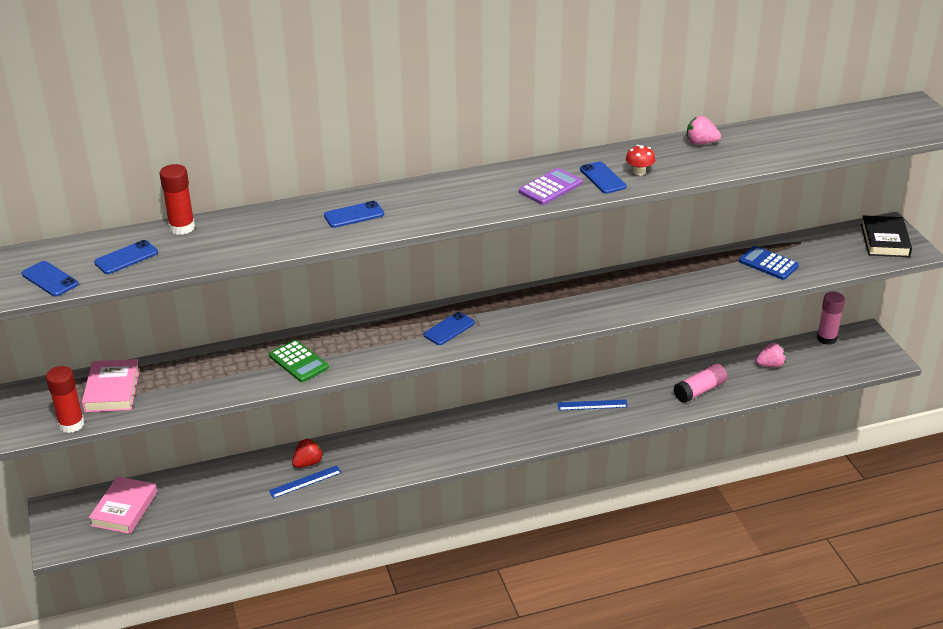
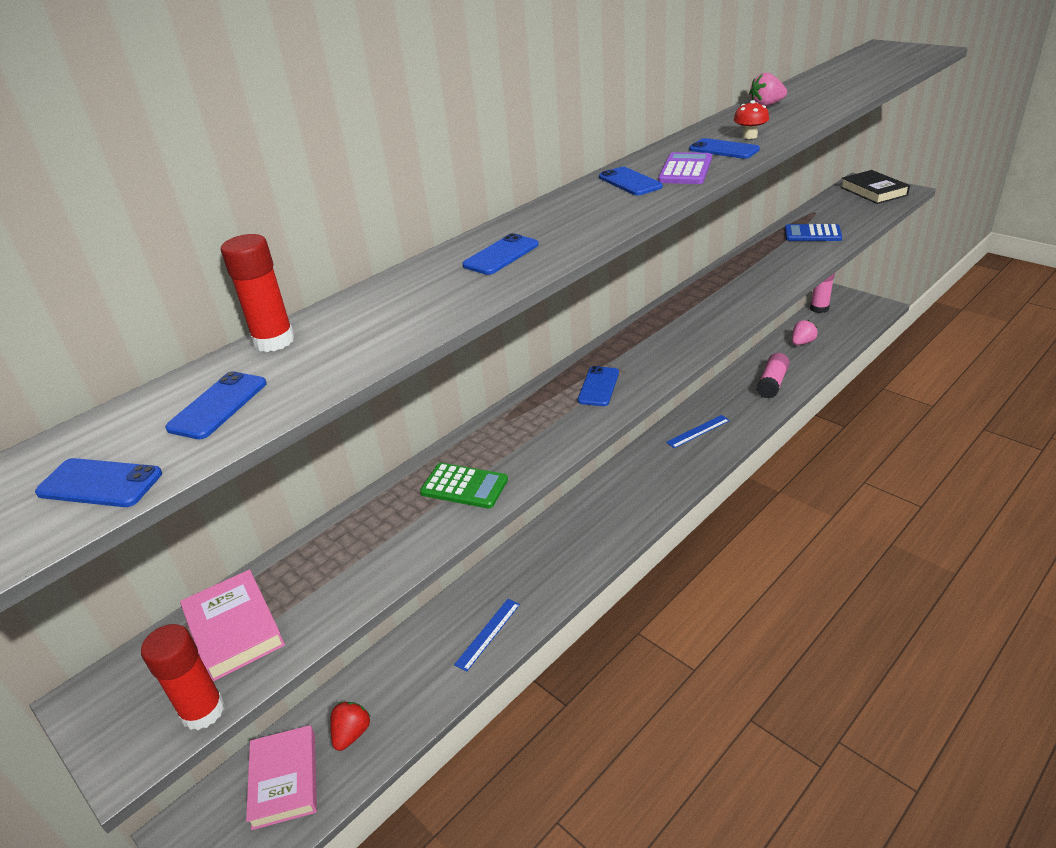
camera: 25 degrees left, 0 degrees up
red strawberry [292,438,323,468] -> red strawberry moved to [330,702,371,751]
none -> blue phone [599,167,663,196]

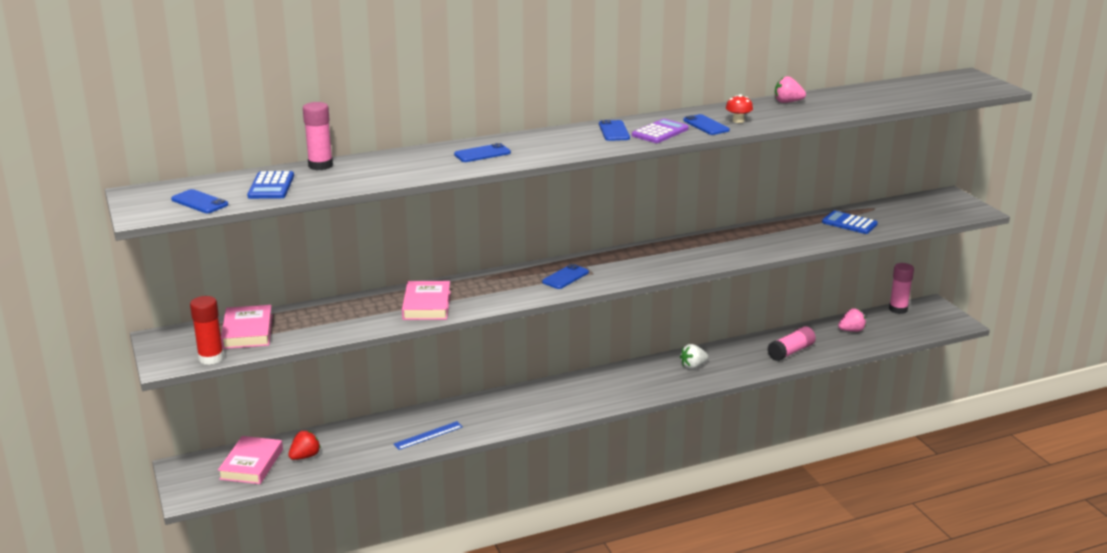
camera: 20 degrees right, 10 degrees down
blue phone [165,371,267,439] -> blue calculator [247,171,294,199]
red glue stick [221,234,295,352] -> pink glue stick [303,102,333,170]
green calculator [420,463,508,509] -> pink book [402,281,451,320]
blue ruler [666,415,730,448] -> white strawberry [680,344,708,369]
black book [840,170,910,204] -> none

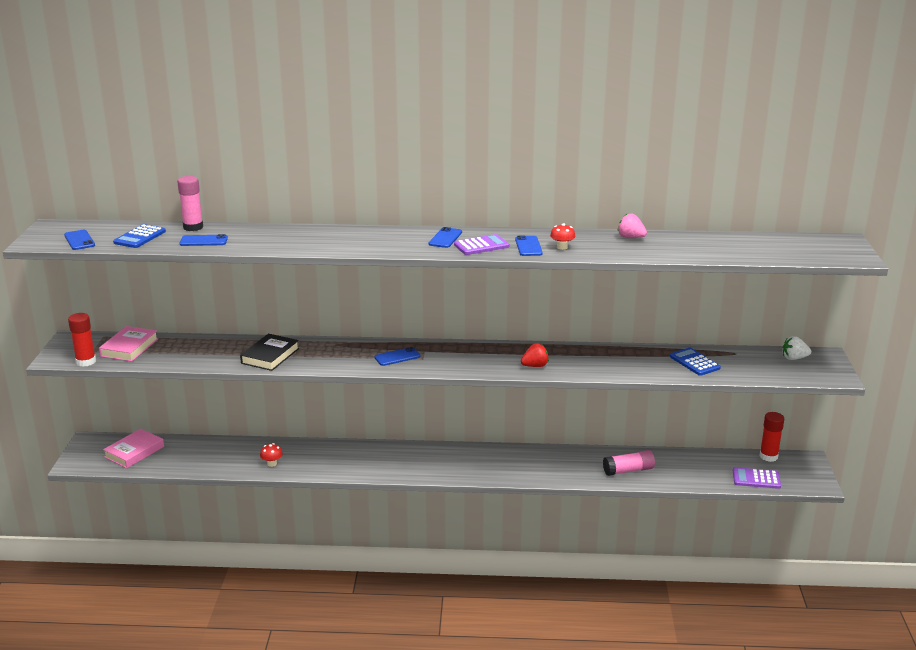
camera: 25 degrees right, 0 degrees up
red strawberry [289,431,321,460] -> red strawberry moved to [521,343,549,367]
blue ruler [394,421,463,450] -> red mushroom [260,443,283,467]
pink book [402,281,451,320] -> black book [240,334,299,371]
blue phone [454,143,511,162] -> blue phone moved to [179,234,228,246]
white strawberry [680,344,708,369] -> white strawberry moved to [783,336,811,360]
pink strawberry [838,308,866,332] -> none
pink glue stick [889,263,914,314] -> red glue stick [760,412,784,462]
none -> purple calculator [733,467,781,489]

